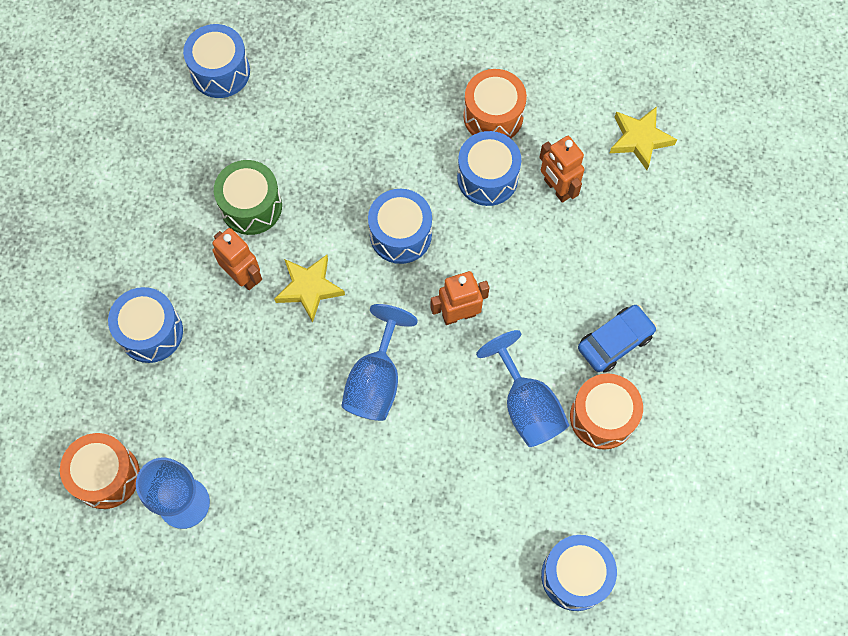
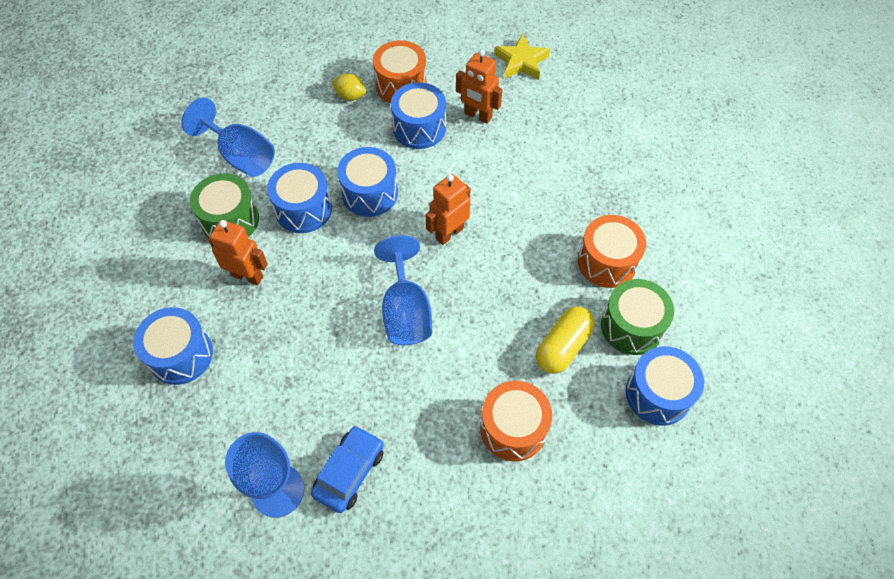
camera: 25 degrees left, 10 degrees down
orange drum [60,433,140,509] -> orange drum moved to [480,381,552,461]
blue drum [183,24,250,98] -> blue drum moved to [267,163,332,233]
yellow star [274,255,345,323] -> none
blue goblet [476,330,569,447] -> blue goblet moved to [181,98,275,177]
blue car [578,305,657,373] -> blue car moved to [311,425,384,513]
none -> yellow lemon [332,74,366,101]
none -> yellow capsule [536,307,595,374]
none -> green drum [601,279,674,355]

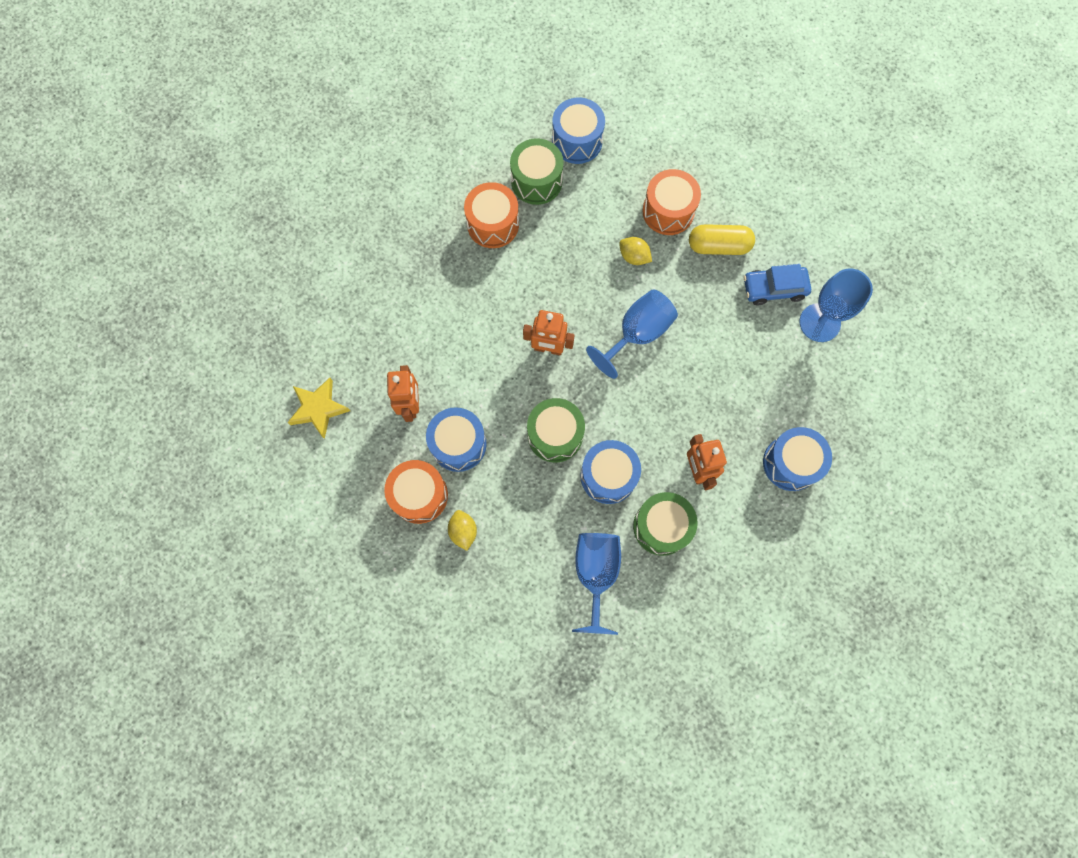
camera: 125 degrees left, 15 degrees up
blue drum [337,147,398,217] -> green drum [527,398,585,463]
yellow capsule [536,307,595,374] -> yellow capsule moved to [689,224,755,255]
none -> yellow lemon [619,237,652,265]

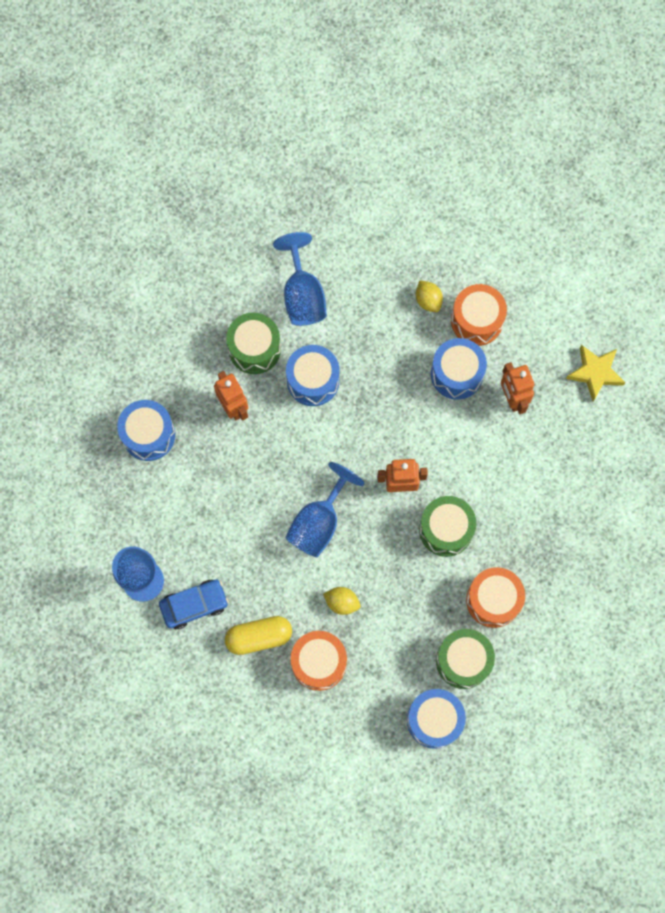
camera: 165 degrees right, 0 degrees up
green drum [527,398,585,463] -> green drum moved to [419,496,476,557]

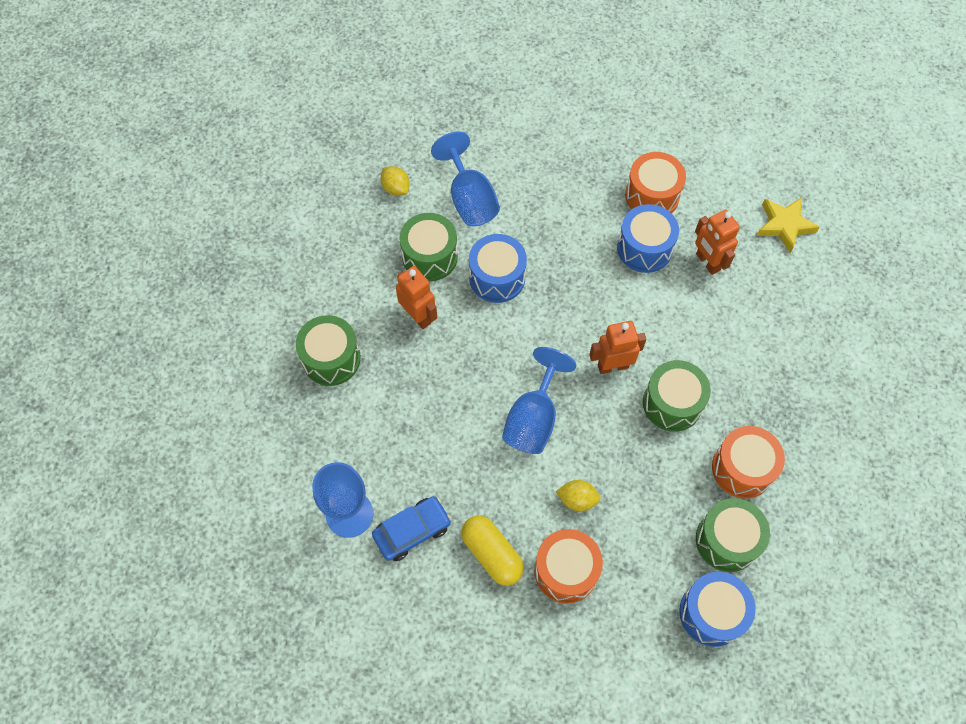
camera: 10 degrees left, 10 degrees down
blue drum [117,400,175,461] -> green drum [296,315,361,386]
yellow capsule [225,616,292,655] -> yellow capsule turned 75 degrees clockwise [461,516,524,586]
yellow lemon [416,280,443,312] -> yellow lemon moved to [381,166,410,196]

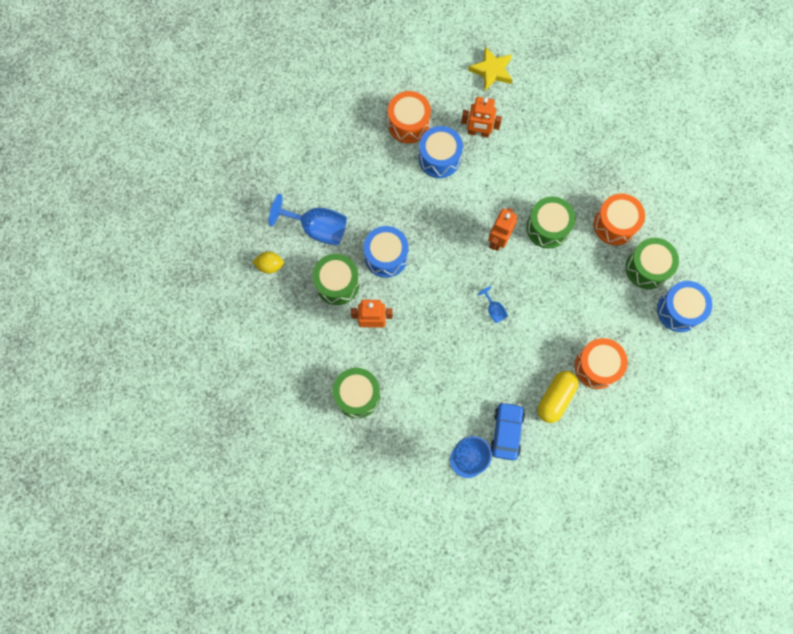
camera: 50 degrees left, 10 degrees up
yellow capsule [461,516,524,586] -> yellow capsule turned 60 degrees counterclockwise [538,371,578,423]
blue goblet [502,347,576,454] -> blue goblet [477,286,508,323], size x0.47
yellow lemon [556,480,601,511] -> none

